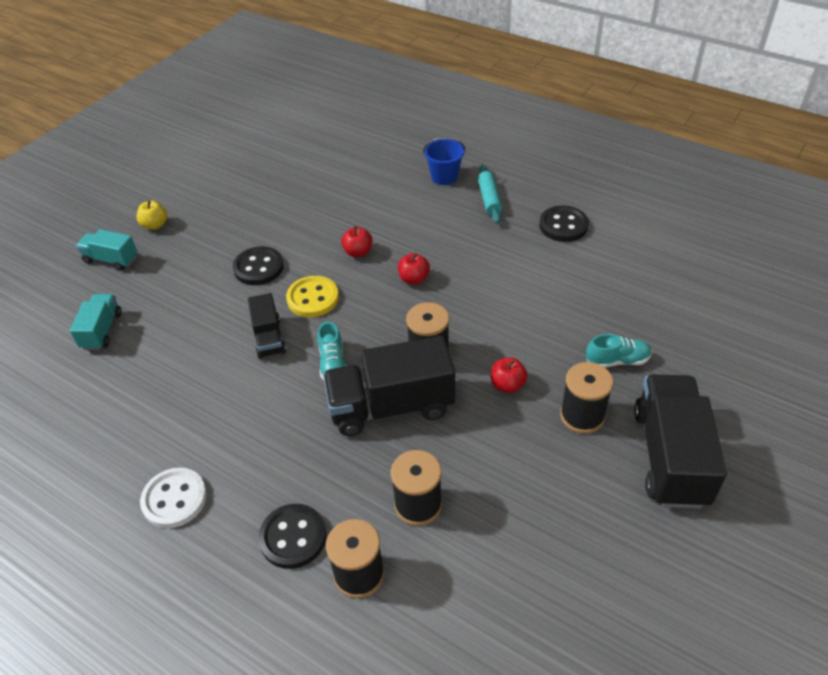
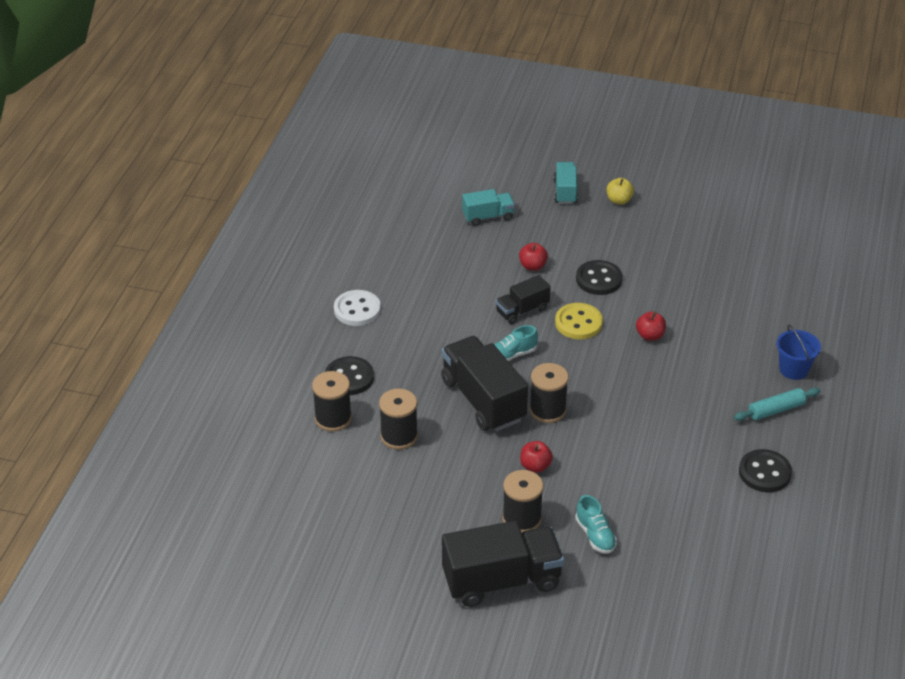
camera: 70 degrees right, 5 degrees down
red apple [398,253,430,284] -> red apple moved to [519,243,548,271]

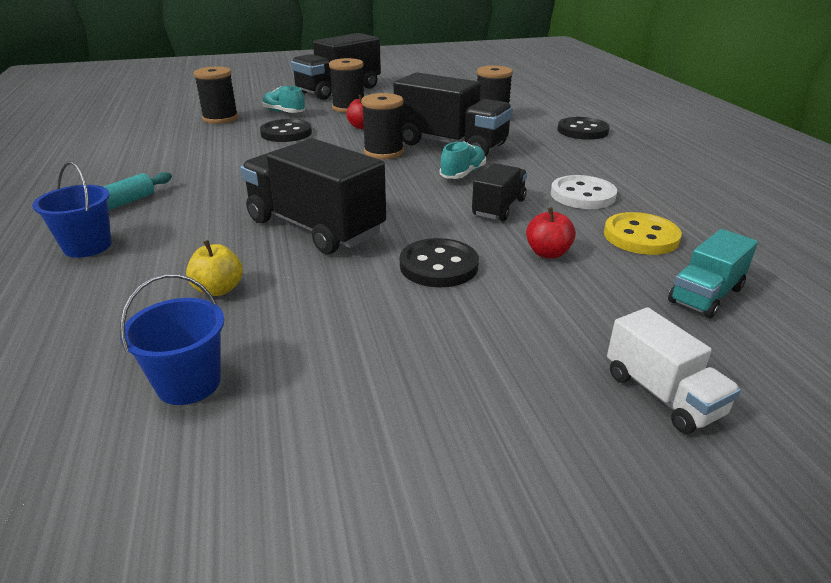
camera: 150 degrees right, 10 degrees down
black spool [312,371,352,432] -> black spool moved to [194,66,238,124]
white button [334,290,381,326] -> white button moved to [551,175,617,209]
turquoise truck [554,162,578,204] -> white truck [607,307,741,434]
yellow button [555,303,603,339] -> yellow button moved to [604,212,682,255]
yellow apple [607,178,634,205] -> yellow apple moved to [186,240,243,296]
red apple [636,312,666,341] -> black truck [240,138,386,254]
black button [739,449,792,492] -> black button moved to [260,119,312,142]
none -> blue bucket [120,274,224,405]

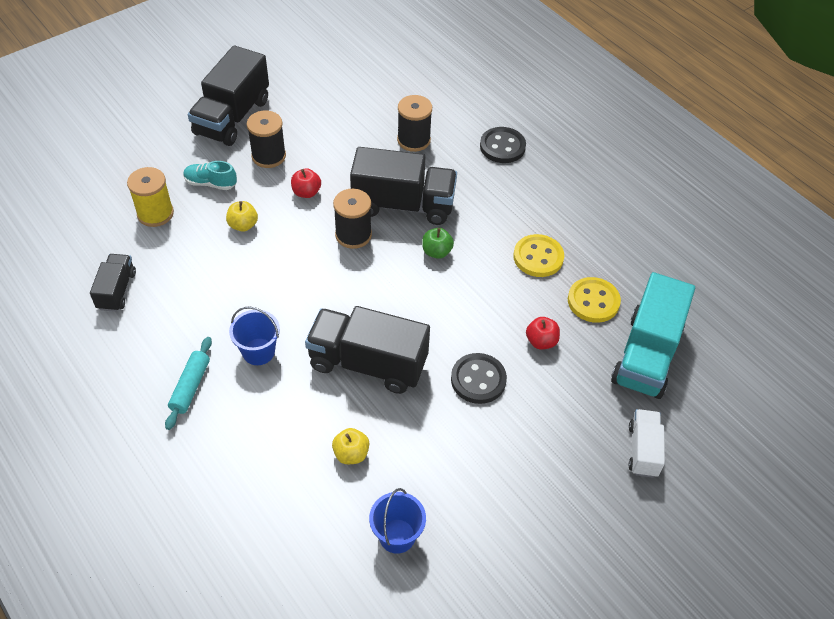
camera: 25 degrees left, 20 degrees up
blue bucket [32,161,112,258] -> blue bucket moved to [229,306,280,365]
black spool [194,66,238,124] -> yellow spool [127,167,174,227]
black button [260,119,312,142] -> yellow apple [226,201,258,232]
turquoise shoe [440,141,486,179] -> green apple [422,228,454,259]
black truck [472,163,527,221] -> black truck moved to [90,254,136,312]
white button [551,175,617,209] -> yellow button [513,234,564,277]
white truck [607,307,741,434] -> white truck turned 120 degrees counterclockwise [628,409,665,478]
turquoise truck [668,229,758,318] -> turquoise truck [611,272,695,399], size x1.85

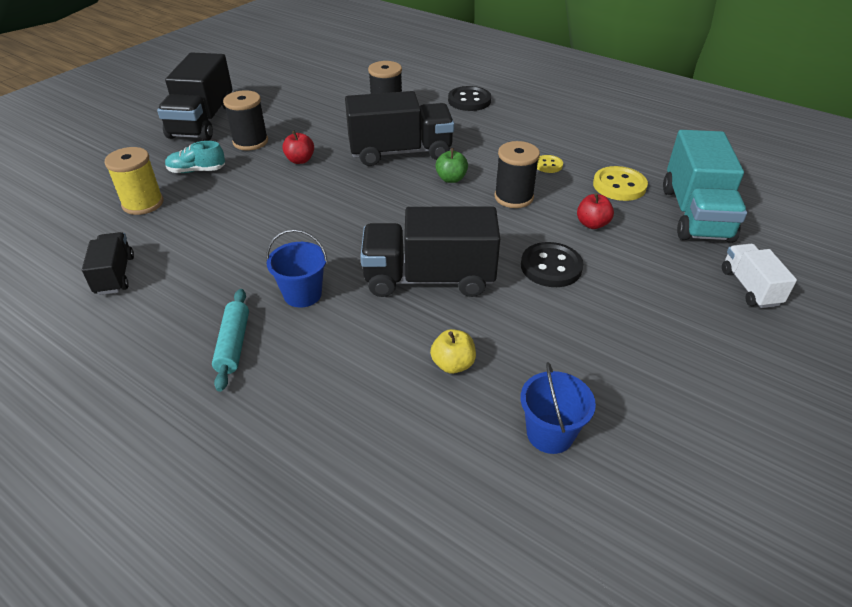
camera: 15 degrees left, 10 degrees down
yellow apple [226,201,258,232] -> none
black spool [333,189,372,249] -> black spool moved to [494,141,540,208]
yellow button [513,234,564,277] -> yellow button [537,155,563,173], size x0.56

